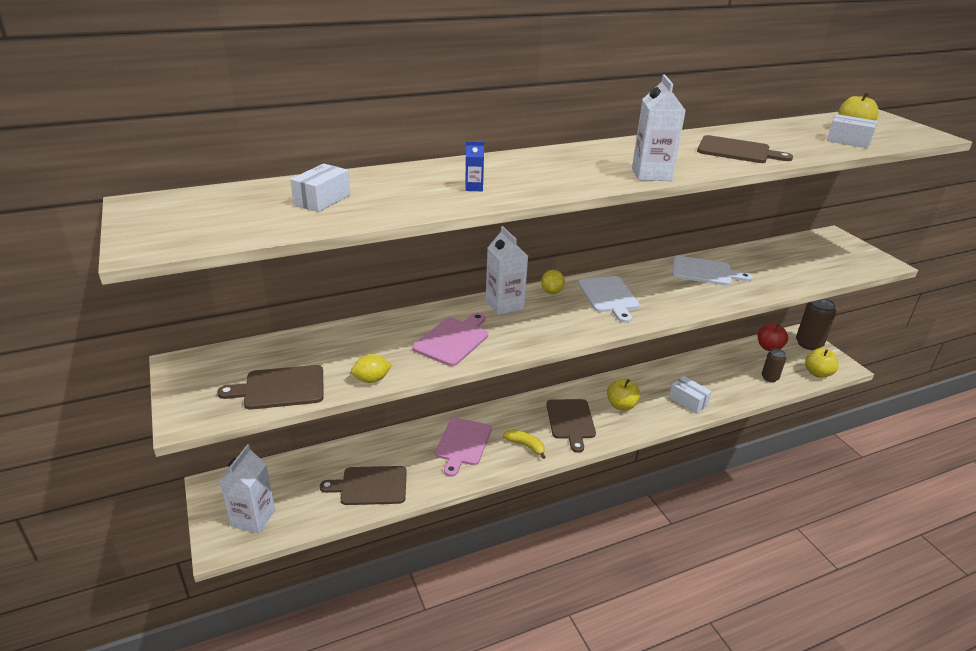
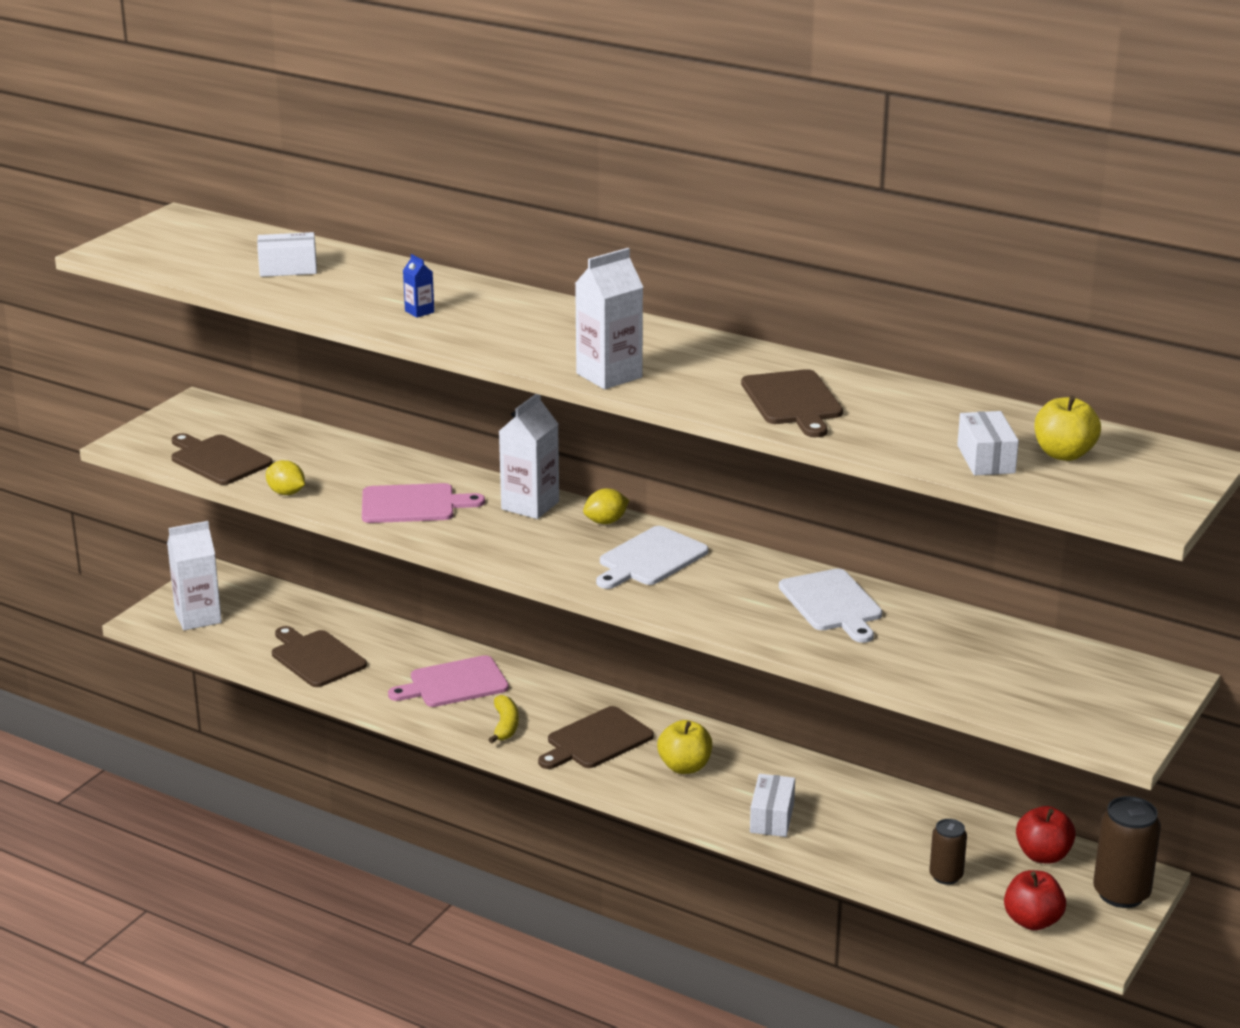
camera: 55 degrees right, 5 degrees down
yellow apple [805,348,839,378] -> red apple [1004,870,1066,931]

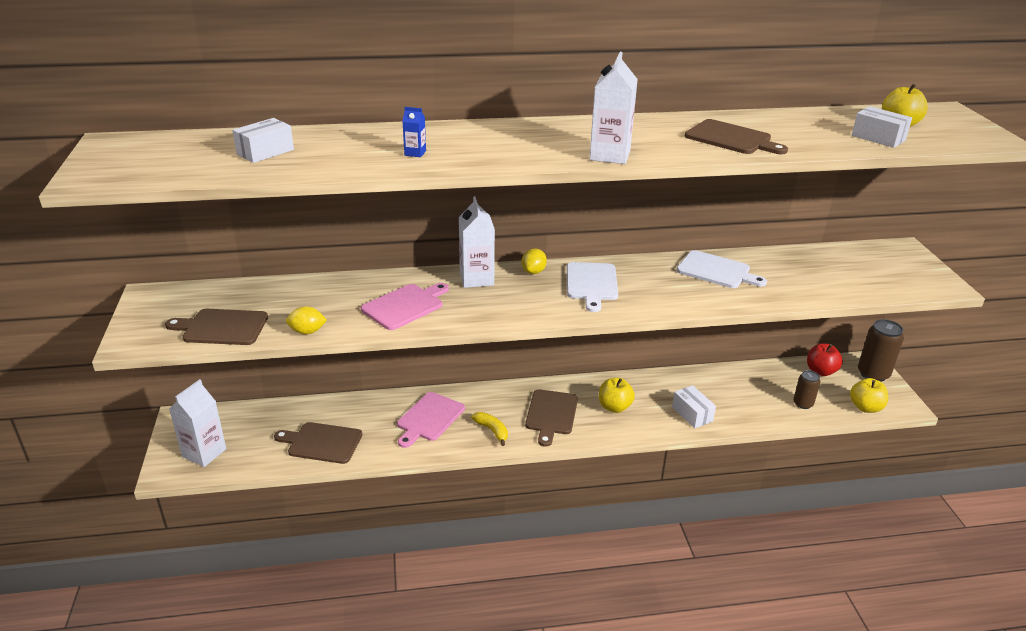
camera: 40 degrees left, 5 degrees up
red apple [1004,870,1066,931] -> yellow apple [850,378,888,413]

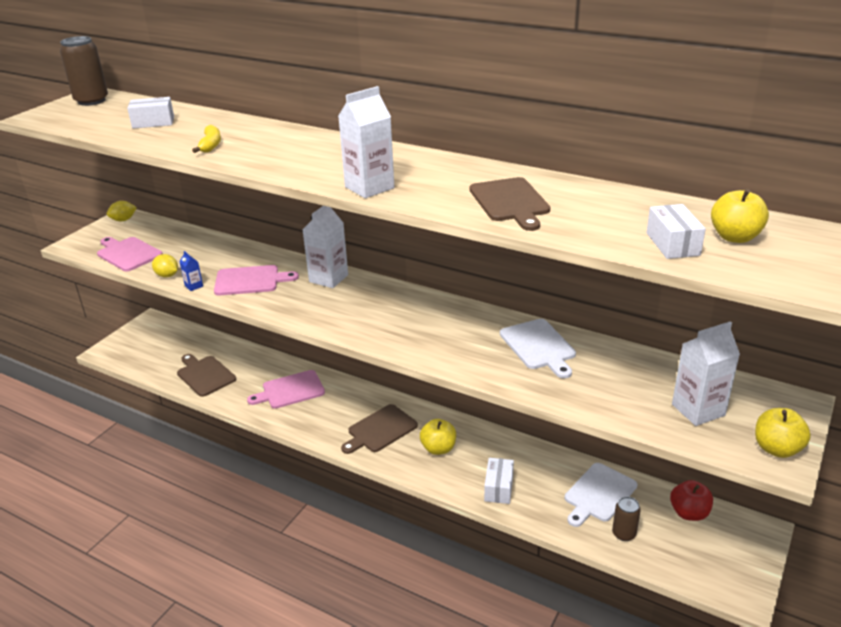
camera: 40 degrees right, 0 degrees up
brown cutting board [165,309,268,345] -> pink cutting board [97,237,163,272]
white carton [169,379,226,467] -> white carton moved to [672,321,740,426]
blue carton [402,107,426,157] -> blue carton moved to [179,251,203,291]
yellow banana [471,412,508,446] -> yellow banana moved to [192,125,221,153]
yellow lemon [521,248,547,274] -> yellow lemon moved to [107,201,137,221]
white cutting board [567,262,618,312] -> white cutting board moved to [565,463,637,527]
yellow apple [850,378,888,413] -> yellow apple moved to [755,408,811,458]
brown can [858,319,904,382] -> brown can moved to [60,36,108,106]

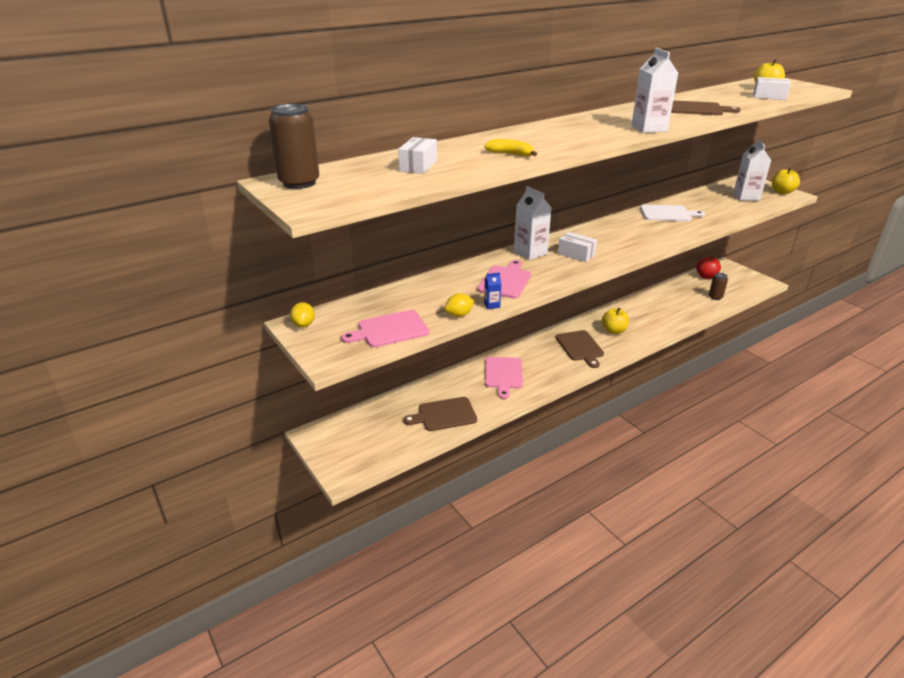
camera: 65 degrees left, 0 degrees up
white box [484,458,514,504] -> white box moved to [558,232,597,262]
white cutting board [565,463,637,527] -> none

